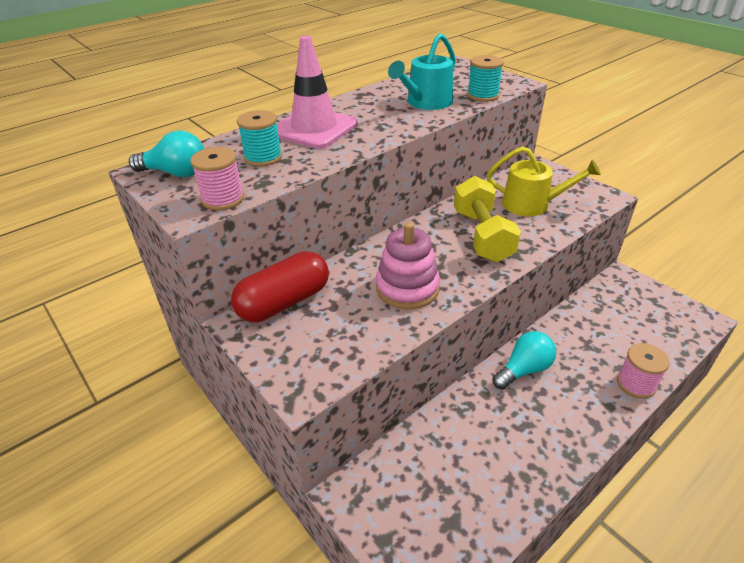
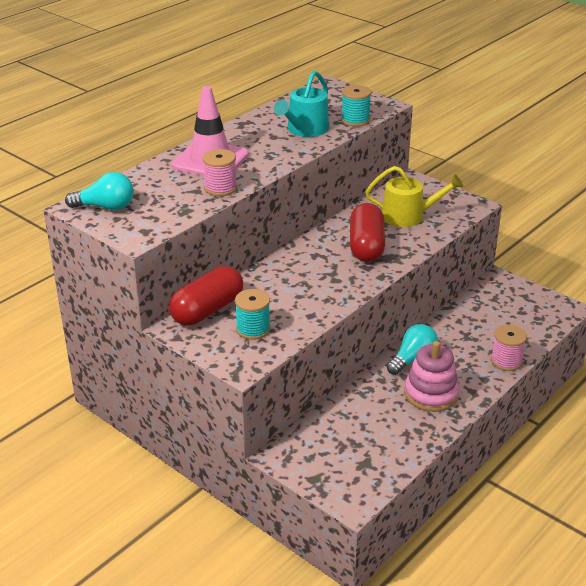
camera: 10 degrees left, 5 degrees down
pink spool [190,147,244,210] -> pink spool moved to [203,149,237,196]
turquoise spool [237,110,282,167] -> turquoise spool moved to [235,289,271,340]
pink stacking toy [376,222,440,309] -> pink stacking toy moved to [405,341,459,412]
yellow dumbbell [454,176,521,262] -> red capsule [350,203,385,262]

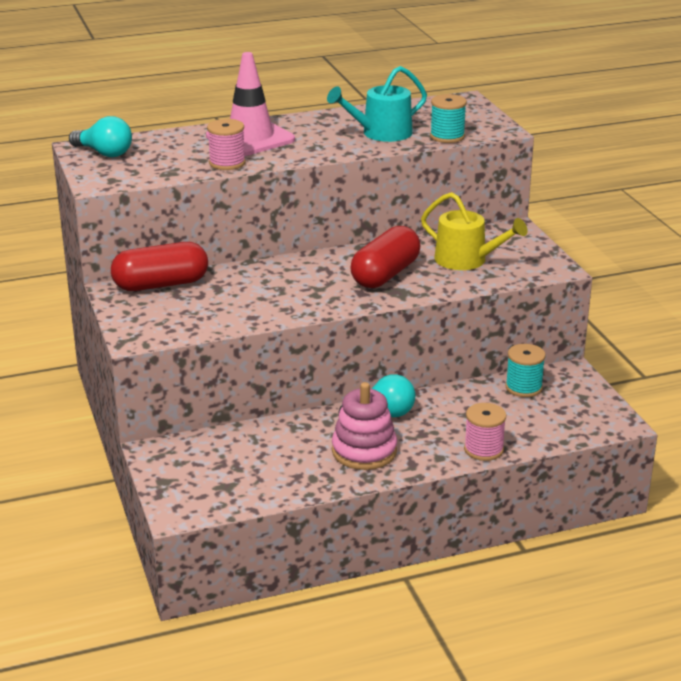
camera: 30 degrees right, 5 degrees down
turquoise spool [235,289,271,340] -> turquoise spool moved to [505,344,546,397]

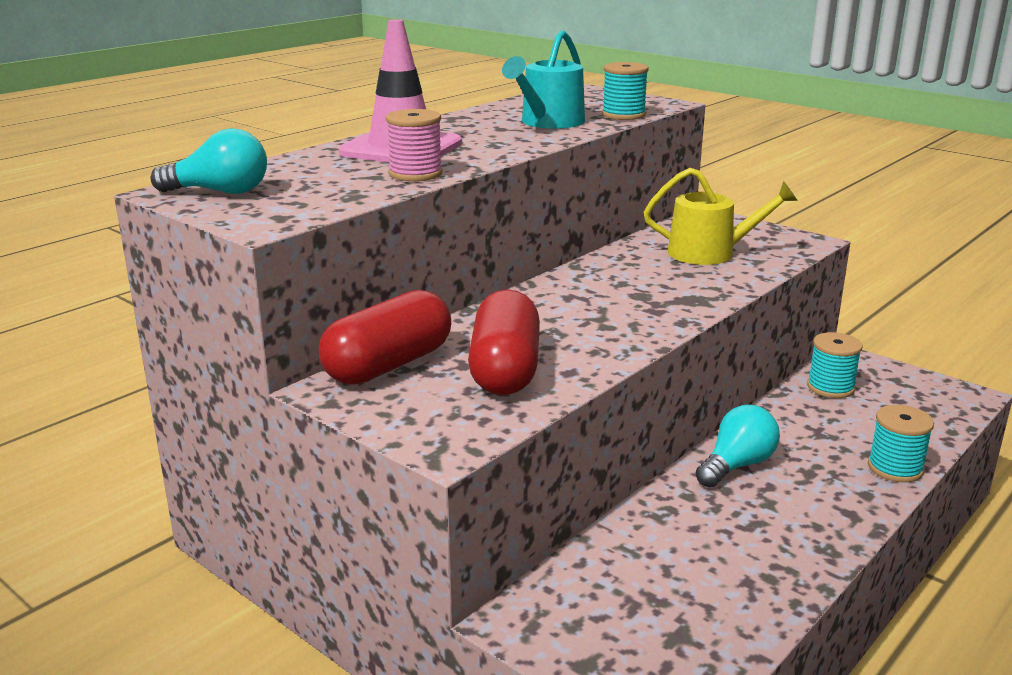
camera: 30 degrees left, 5 degrees down
pink stacking toy [332,382,397,470] -> none
red capsule [350,226,421,288] -> red capsule moved to [468,289,540,395]
pink spool [464,403,506,461] -> turquoise spool [868,405,934,483]

